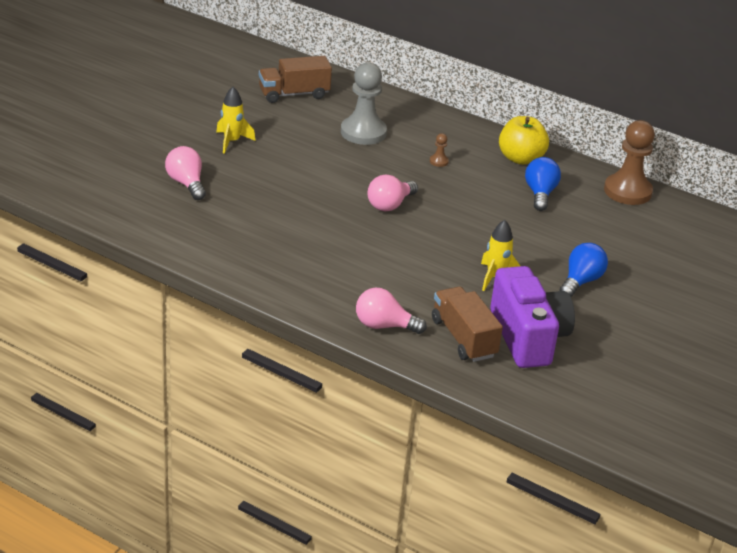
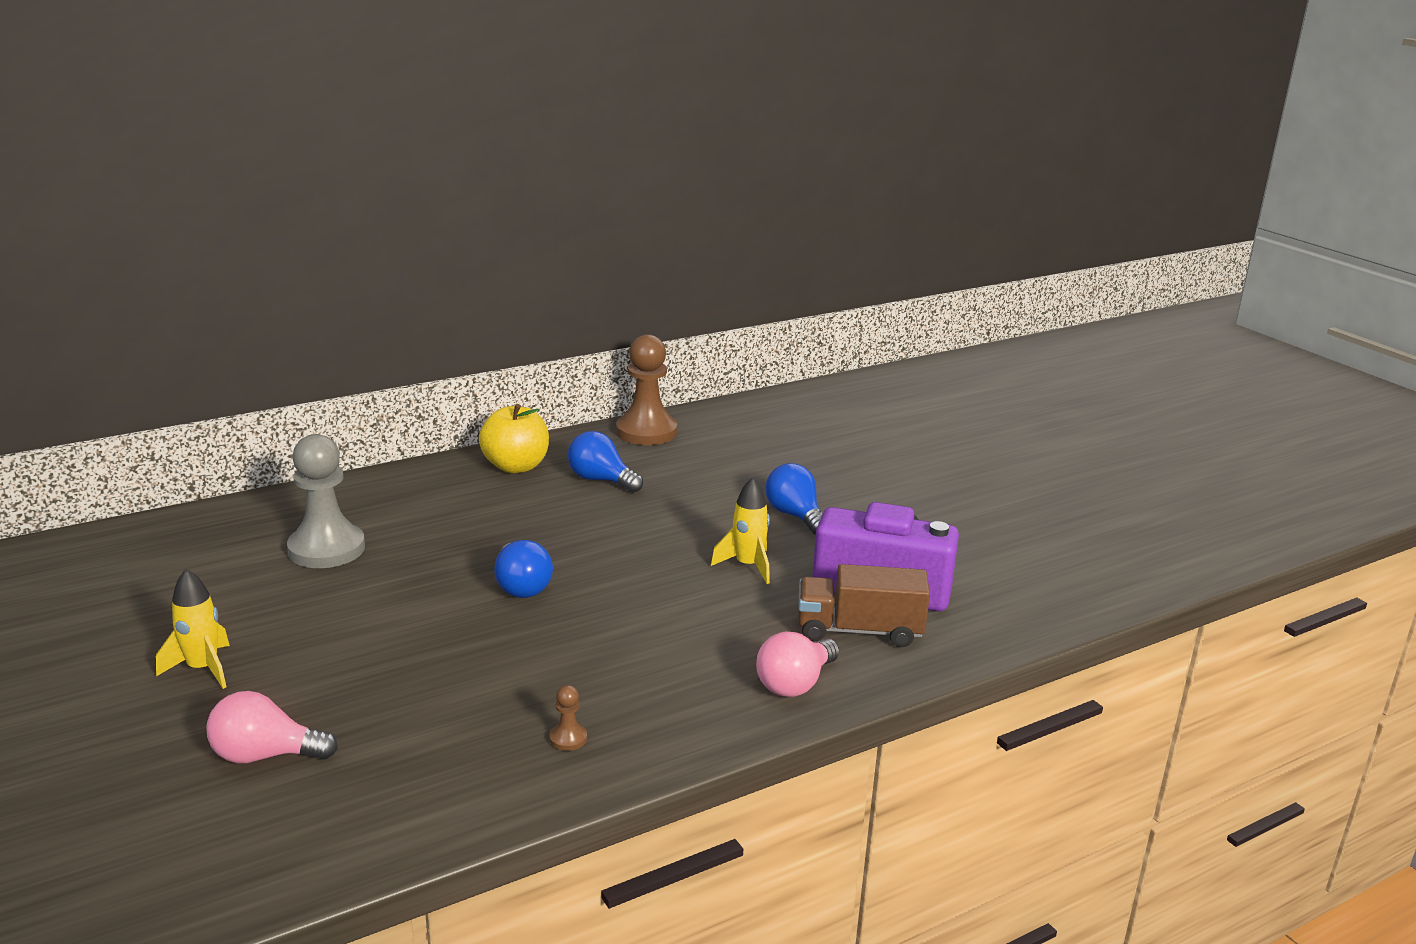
camera: 60 degrees left, 10 degrees down
brown truck [259,56,332,103] -> none
pink light bulb [367,174,418,212] -> blue light bulb [494,540,553,598]
brown pawn [430,133,449,167] -> brown pawn moved to [549,685,587,751]

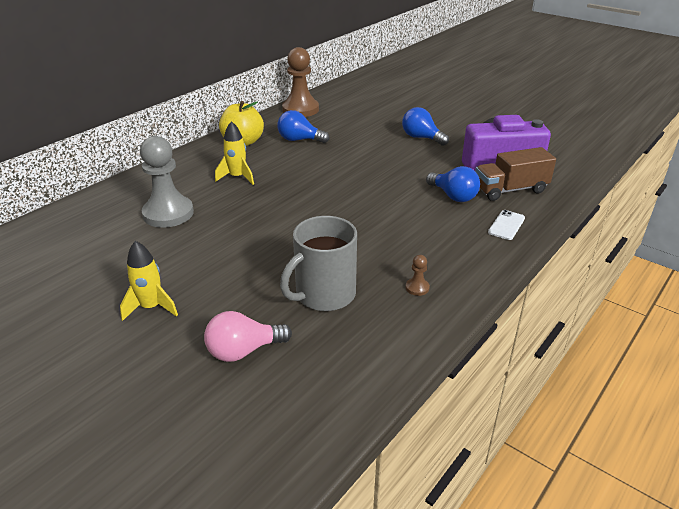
camera: 20 degrees left, 10 degrees up
blue light bulb [494,540,553,598] -> blue light bulb moved to [426,166,480,202]
yellow rocket [711,477,770,584] -> yellow rocket moved to [215,121,254,185]
pink light bulb [756,632,840,697] -> white phone [488,210,525,240]
none -> grey mug [280,216,357,311]

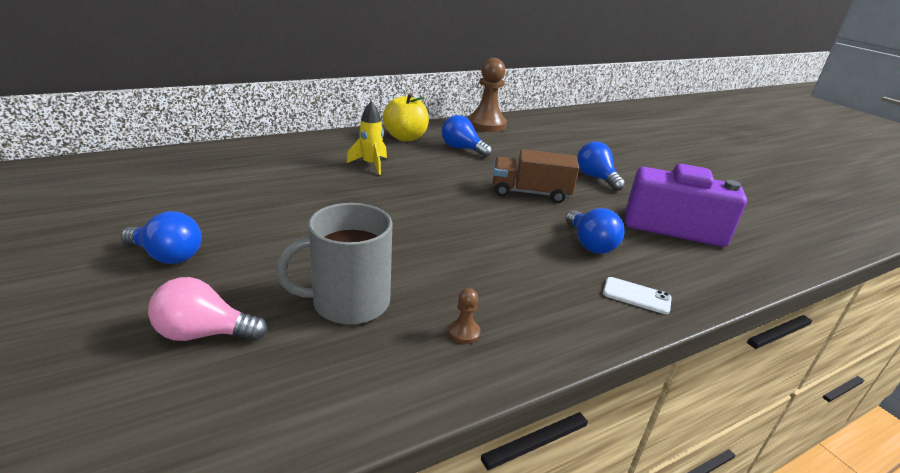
camera: 20 degrees right, 5 degrees down
yellow rocket [120,241,178,321] -> blue light bulb [121,211,202,264]
grey pawn [140,136,194,228] -> none
brown truck [475,147,556,201] -> brown truck moved to [493,149,579,203]
white phone [488,210,525,240] -> white phone turned 60 degrees clockwise [603,277,672,314]

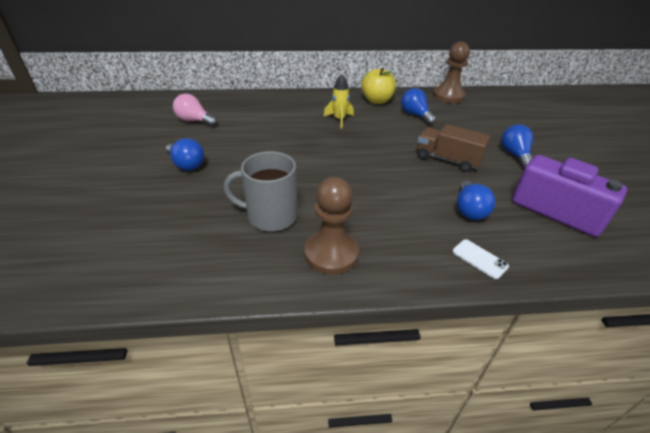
camera: 25 degrees right, 10 degrees up
pink light bulb [148,277,267,341] -> pink light bulb moved to [173,93,217,126]
brown pawn [448,288,480,344] -> brown pawn [304,177,359,275], size x2.47

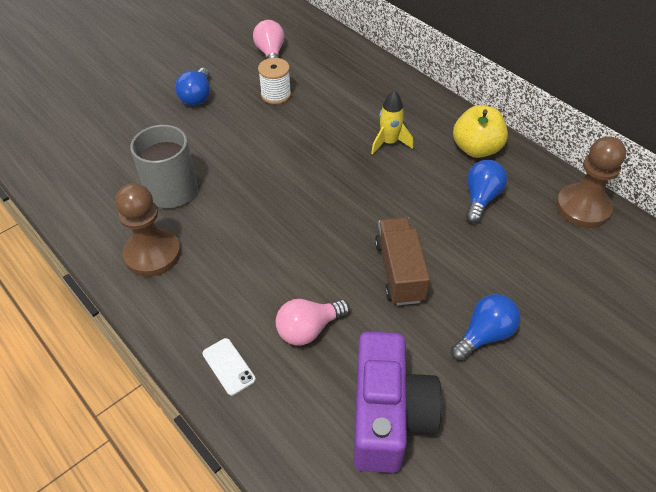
camera: 55 degrees right, 10 degrees up
white phone [452,239,509,279] -> white phone turned 45 degrees counterclockwise [202,338,256,396]
blue light bulb [457,181,496,220] -> pink light bulb [276,299,350,346]
none -> white spool [258,58,291,104]

